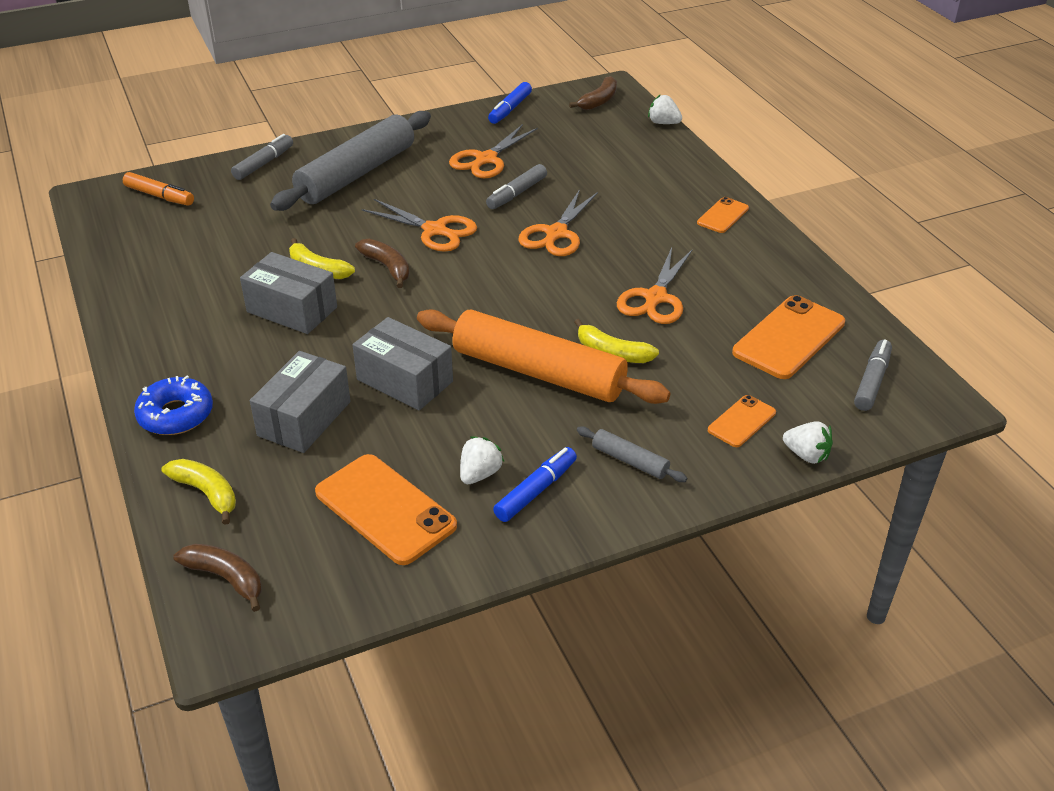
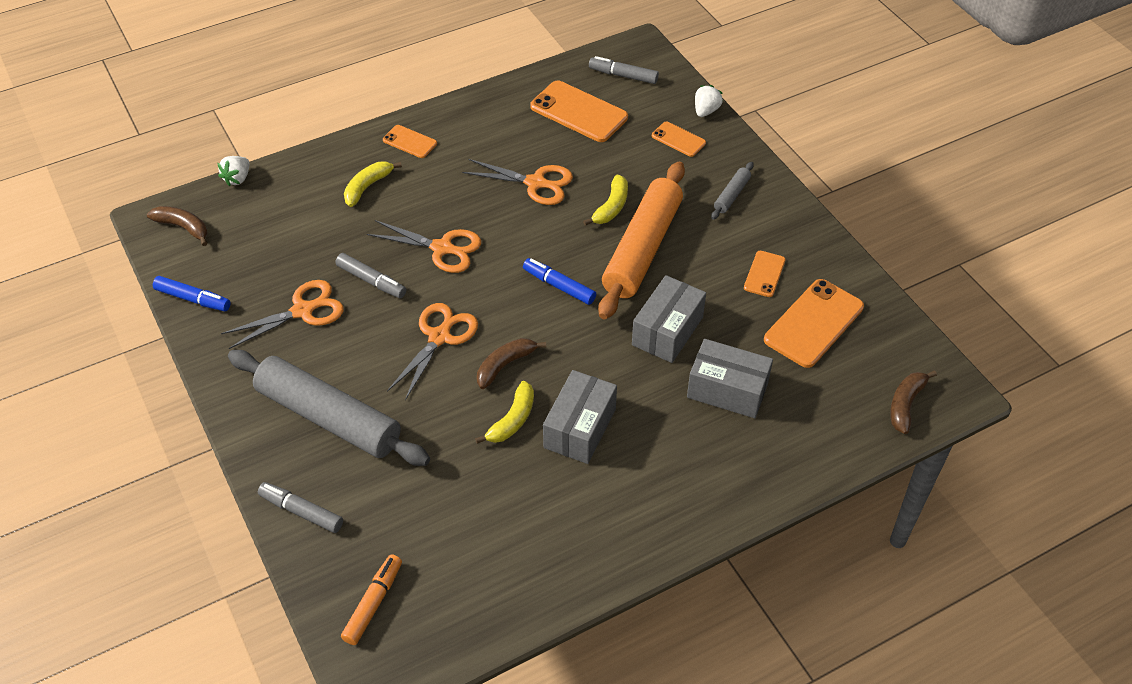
camera: 95 degrees left, 10 degrees up
blue donut [134,376,213,435] -> none
yellow banana [161,459,236,525] -> yellow banana moved to [344,161,402,207]
orange scissors [449,124,538,178] -> orange scissors turned 60 degrees counterclockwise [221,280,344,349]
white strawberry [460,436,504,484] -> orange phone [744,251,786,297]
blue marker [493,447,577,522] -> blue marker moved to [523,258,596,305]

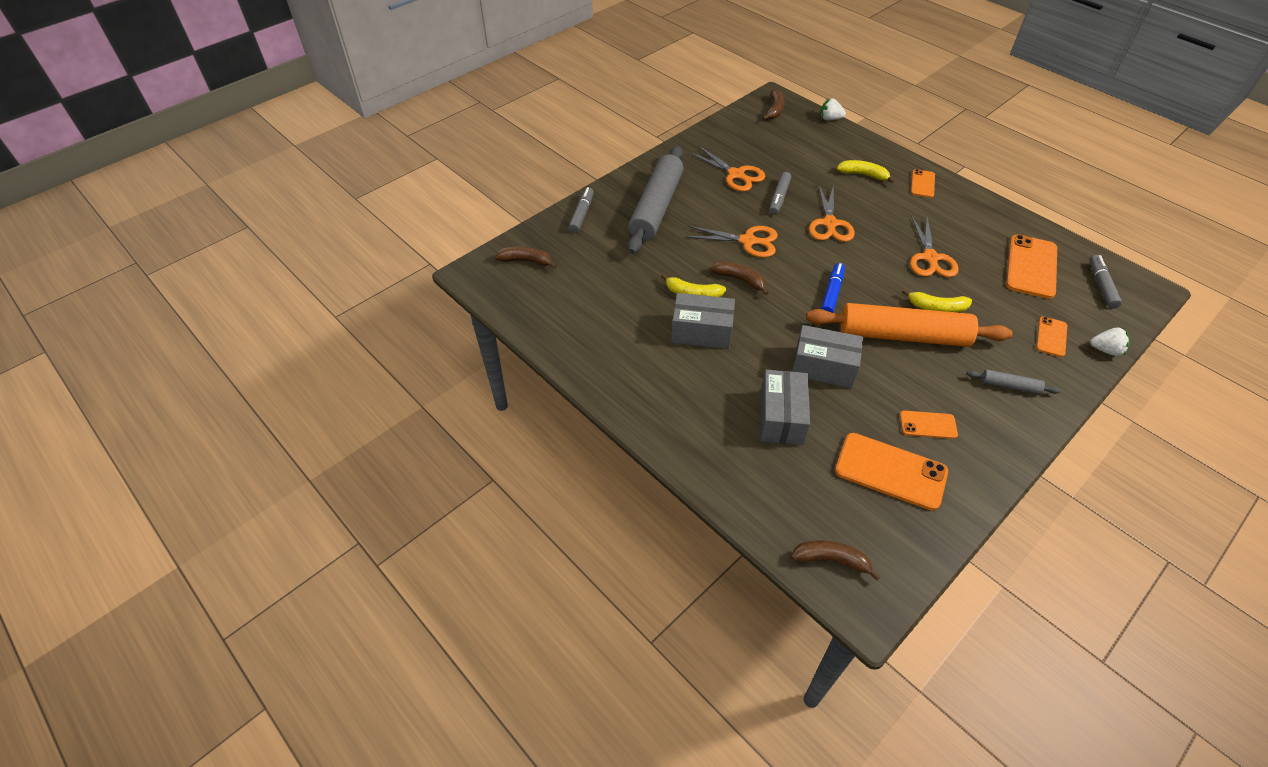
camera: 75 degrees right, 0 degrees up
blue marker [153,276,231,311] -> none
orange marker [341,554,402,645] -> brown banana [494,246,557,269]

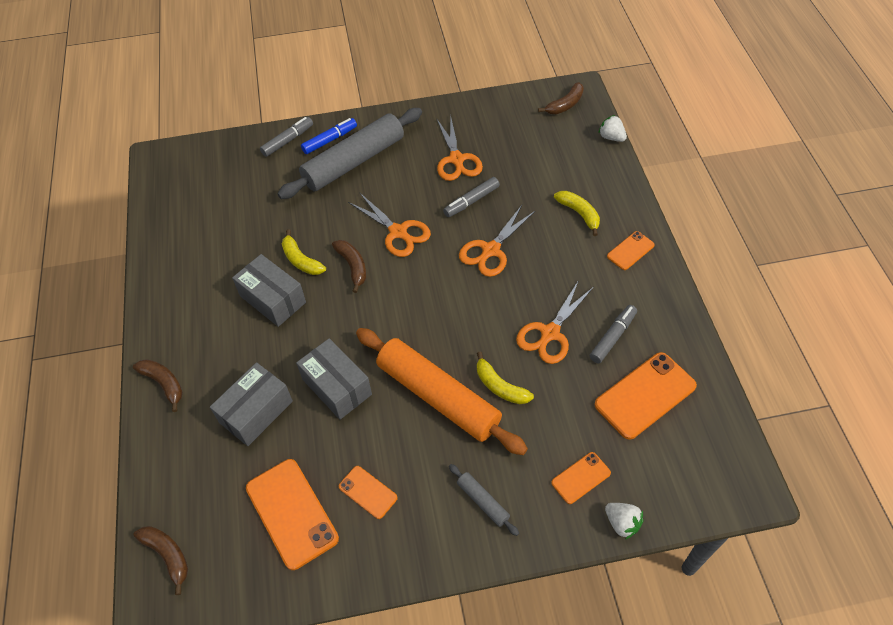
camera: 35 degrees right, 5 degrees up
brown banana [494,246,557,269] -> brown banana moved to [133,359,183,412]
blue marker [821,263,845,313] -> blue marker moved to [301,118,357,154]
grey marker [1089,255,1122,309] -> grey marker moved to [590,305,637,364]

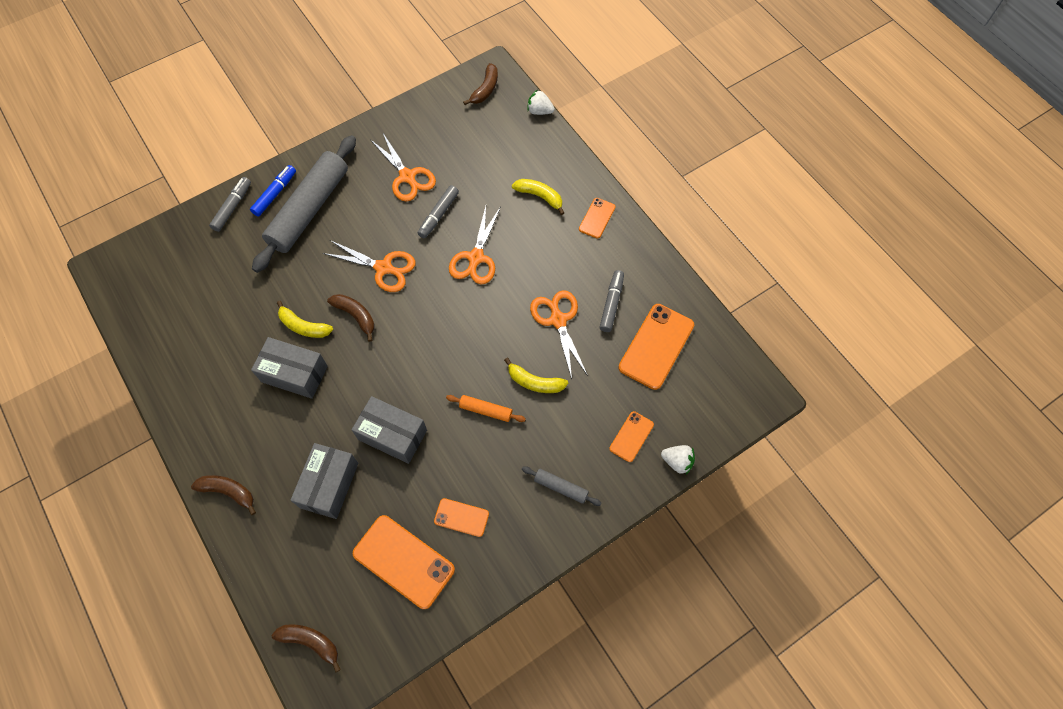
camera: 25 degrees left, 10 degrees up
orange rolling pin [356,328,528,455] -> orange rolling pin [446,395,526,422], size x0.42
orange scissors [516,280,594,364] -> orange scissors turned 150 degrees clockwise [530,290,588,379]

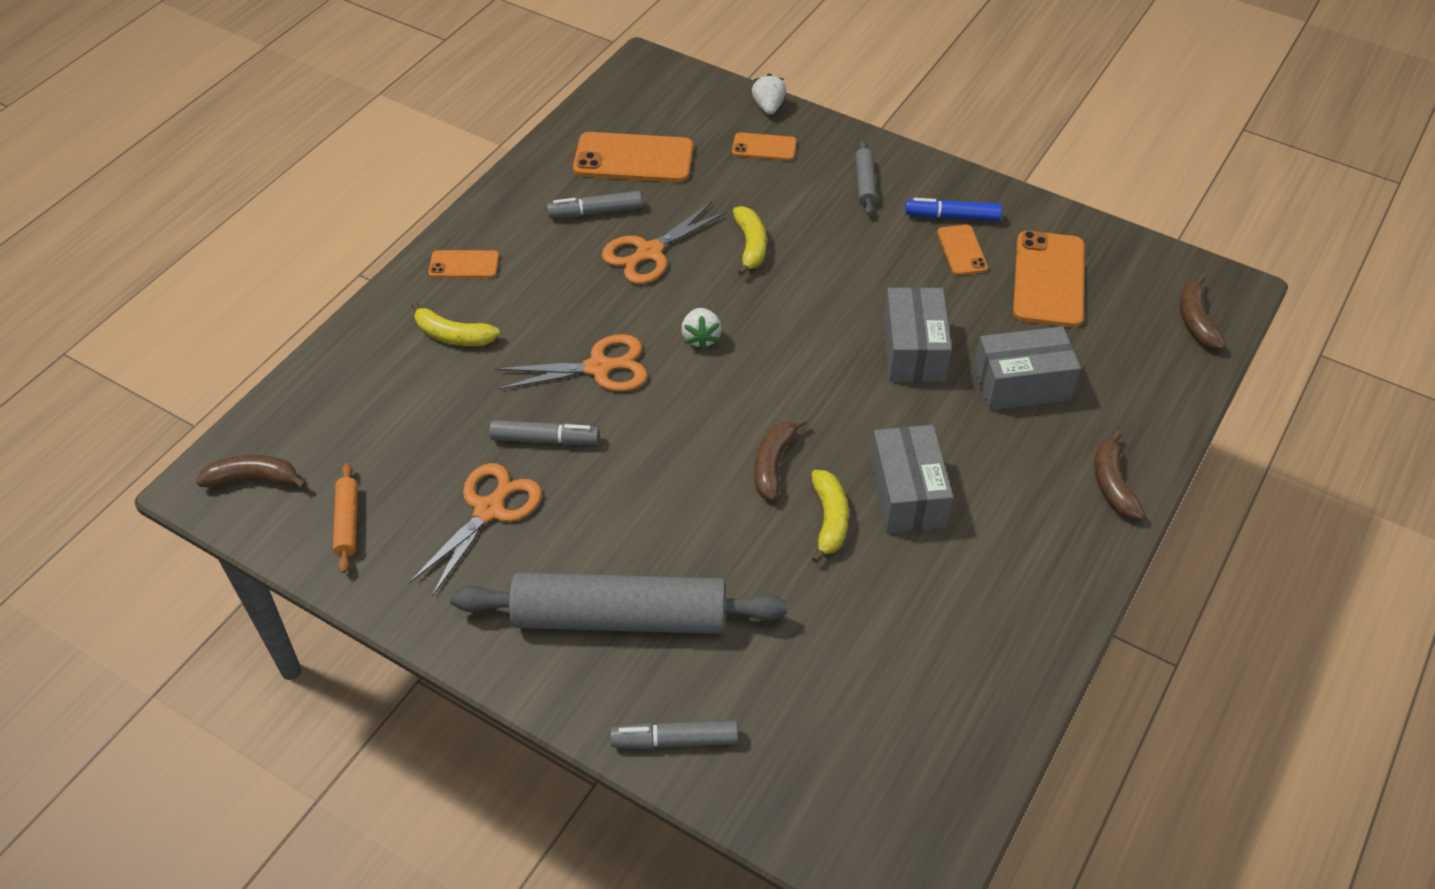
camera: 115 degrees left, 15 degrees down
blue marker [250,165,296,217] -> blue marker moved to [905,198,1002,221]
orange scissors [323,240,416,292] -> none
orange rolling pin [446,395,526,422] -> orange rolling pin moved to [333,463,358,573]
yellow banana [512,179,564,215] -> yellow banana turned 75 degrees counterclockwise [411,302,500,346]
white strawberry [527,90,555,115] -> white strawberry moved to [681,308,722,350]

